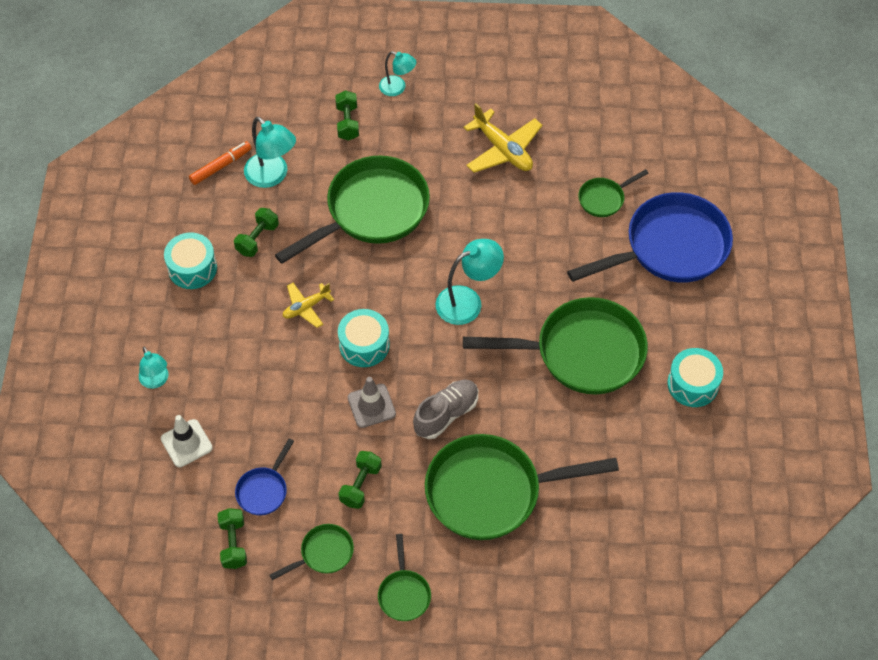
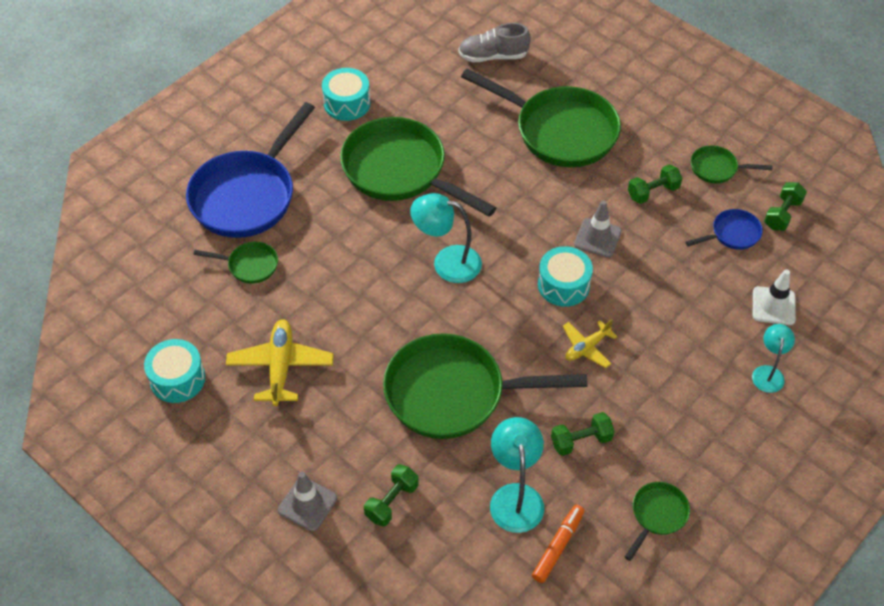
camera: 140 degrees left, 5 degrees down
turquoise drum [164,232,217,289] -> turquoise drum moved to [144,339,205,403]
orange marker [189,141,252,185] -> orange marker turned 120 degrees clockwise [532,505,584,583]
yellow plane [283,283,334,328] -> yellow plane turned 135 degrees clockwise [563,319,618,368]
green pan [378,534,431,621] -> green pan moved to [625,482,690,561]
turquoise lamp [379,51,416,96] -> grey traffic cone [278,472,337,531]
grey shoe [413,380,478,439] -> grey shoe moved to [458,23,531,62]
blue pan [567,192,733,283] -> blue pan turned 75 degrees counterclockwise [186,102,315,238]

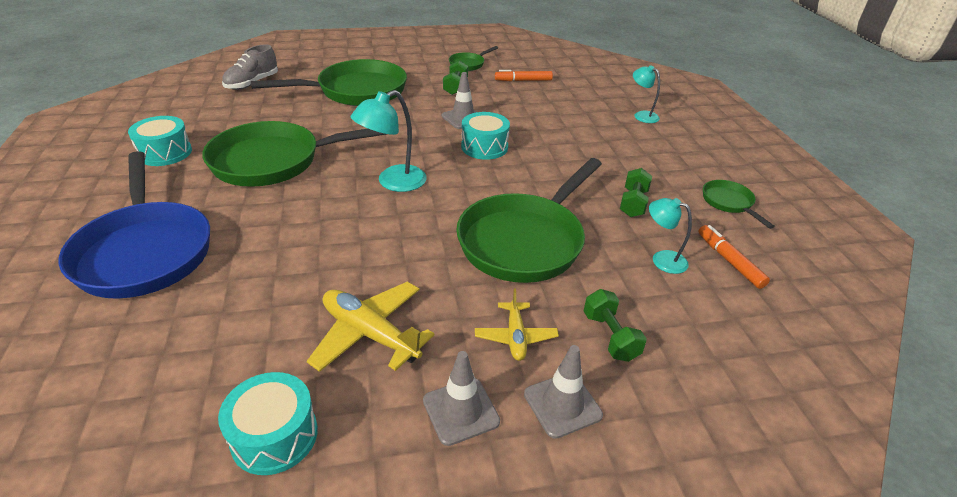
camera: 55 degrees left, 15 degrees down
green pan [193,242,278,284] -> none
turquoise lamp [490,417,544,533] -> turquoise lamp [649,198,692,274], size x0.63
yellow plane [563,319,618,368] -> yellow plane moved to [475,288,559,361]
blue pan [685,209,763,250] -> orange marker [495,70,553,82]
white traffic cone [753,269,796,325] -> none
green dumbbell [764,182,807,231] -> none
none -> grey traffic cone [423,351,500,446]

